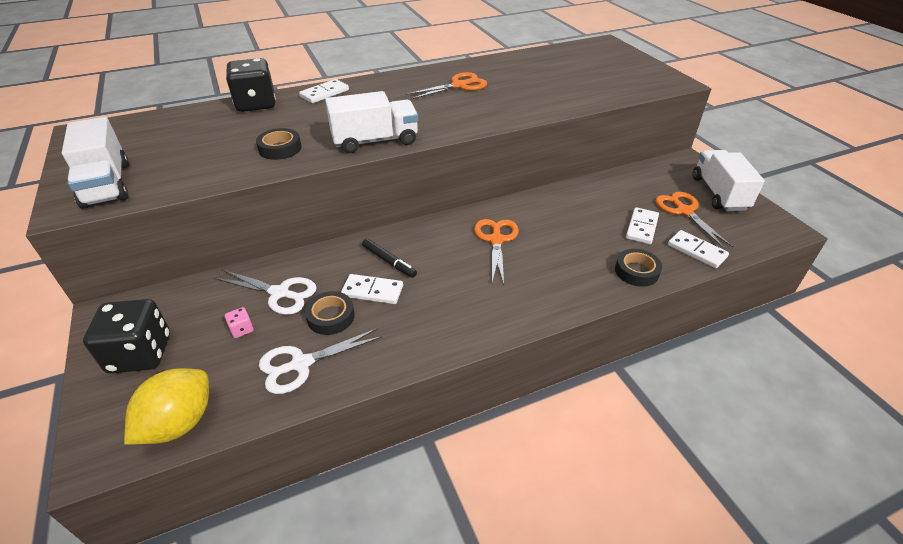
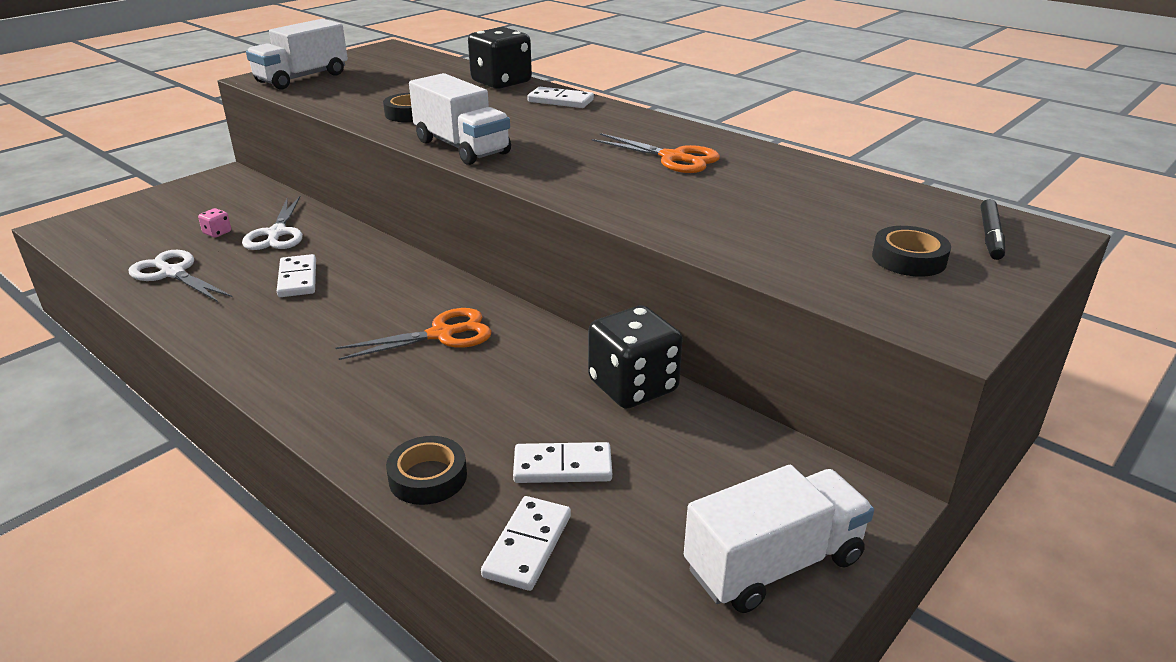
camera: 65 degrees right, 10 degrees down
black dice [83,299,170,373] -> black dice moved to [588,306,683,409]
yellow lemon [124,368,209,445] -> none
black tape [305,291,355,335] -> black tape moved to [872,226,951,277]
black marker [362,239,417,278] -> black marker moved to [981,199,1005,260]
orange scissors [656,192,733,248] -> none

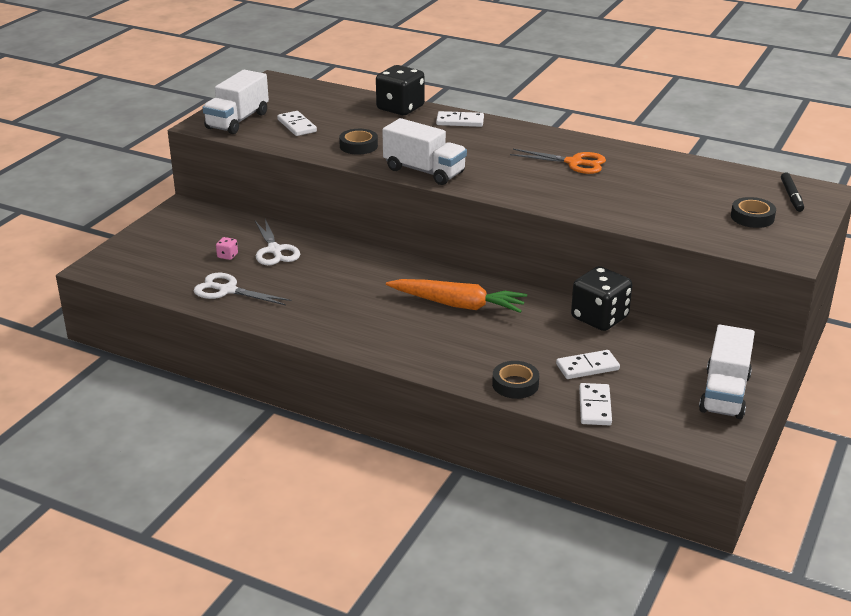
camera: 15 degrees left, 0 degrees up
white domino [277,254,316,297] -> white domino moved to [277,111,317,136]
orange scissors [336,308,491,360] -> orange carrot [386,279,527,313]
white truck [684,465,874,613] -> white truck turned 150 degrees clockwise [699,325,755,419]

